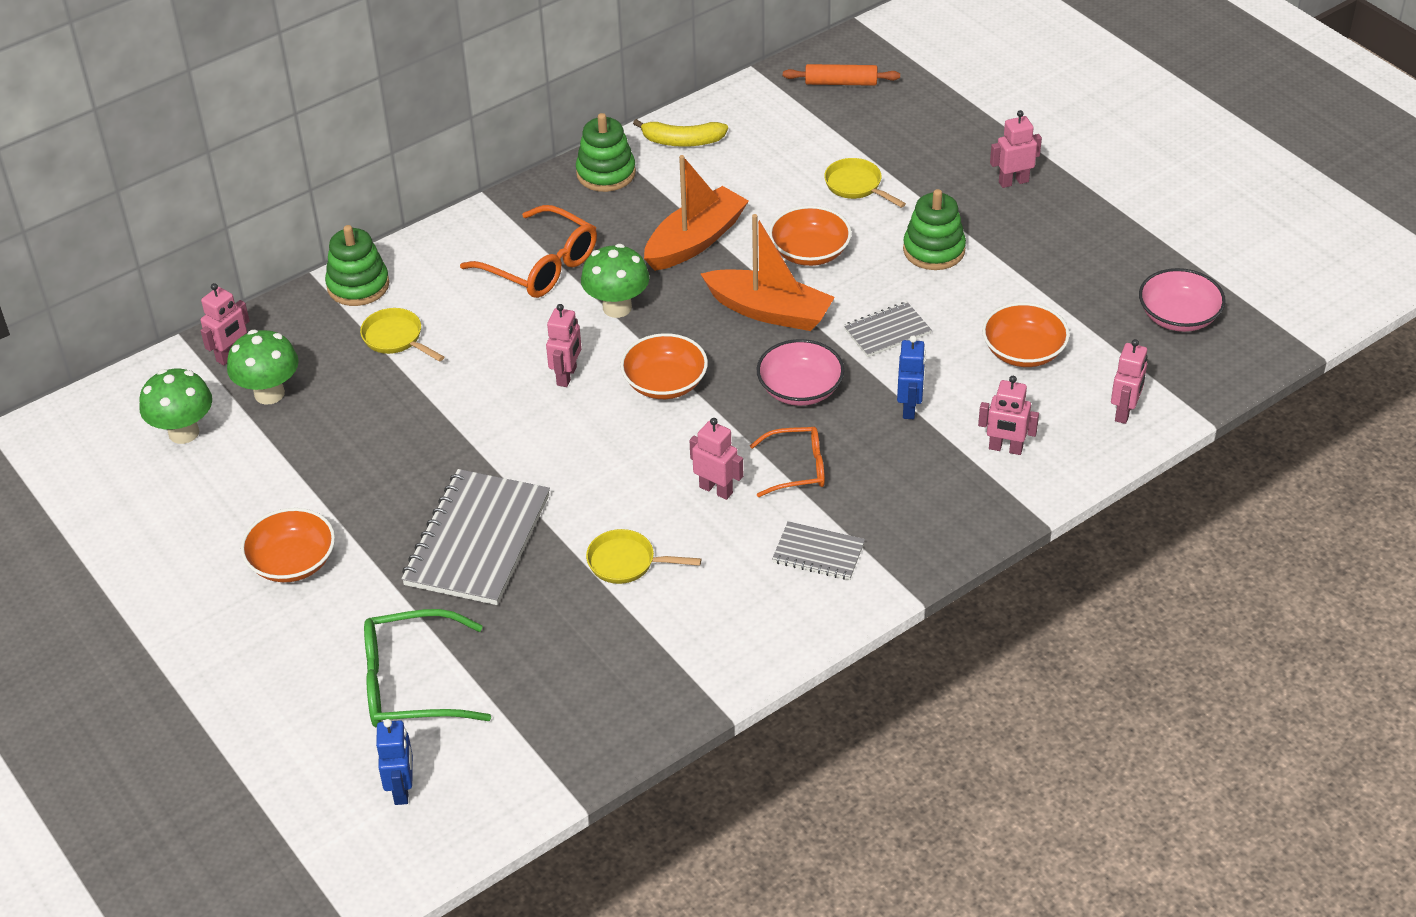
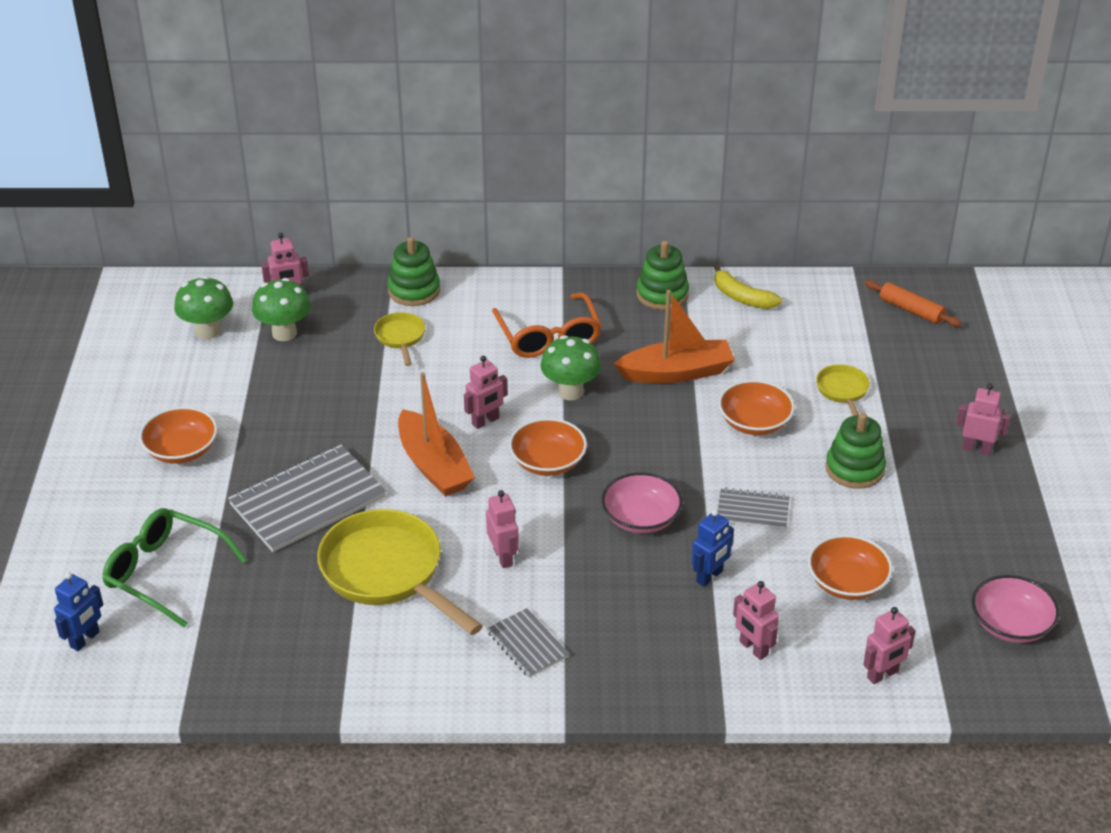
camera: 35 degrees right, 5 degrees down
yellow pan [586,529,701,584] -> yellow pan [317,509,483,635], size x2.06
orange boat [701,214,835,331] -> orange boat moved to [398,372,475,497]
orange glasses [750,427,825,497] -> none

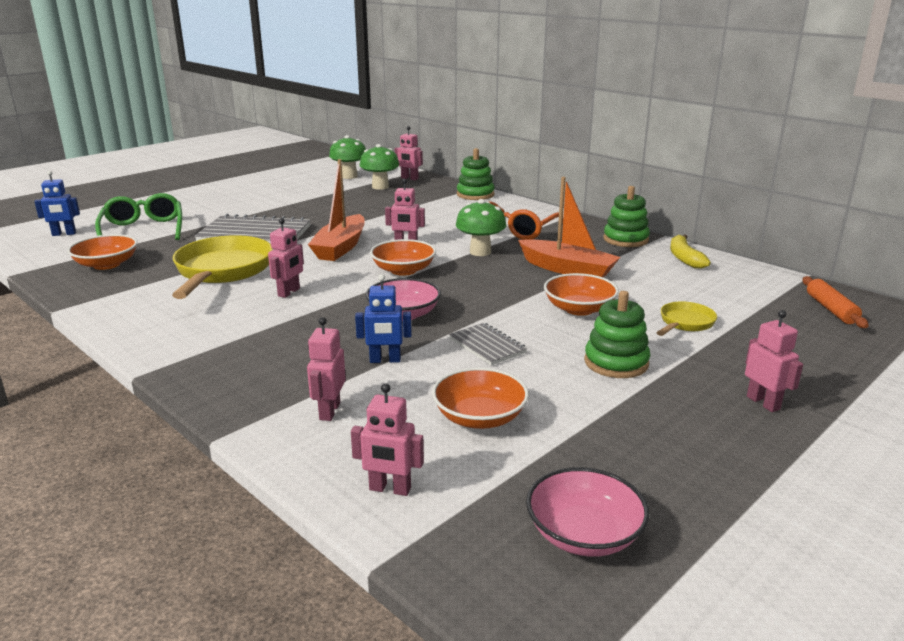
camera: 45 degrees right, 15 degrees down
orange bowl [139,407,218,464] -> orange bowl moved to [67,234,137,270]
yellow pan [374,312,425,366] -> none
grey notebook [487,608,569,678] -> none

